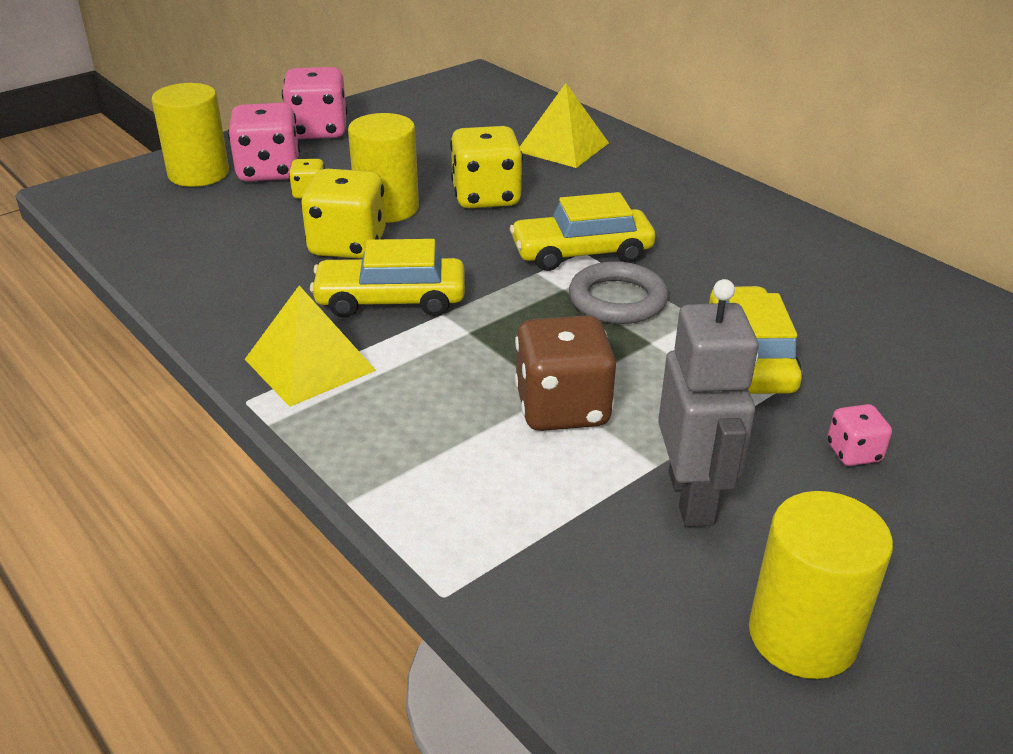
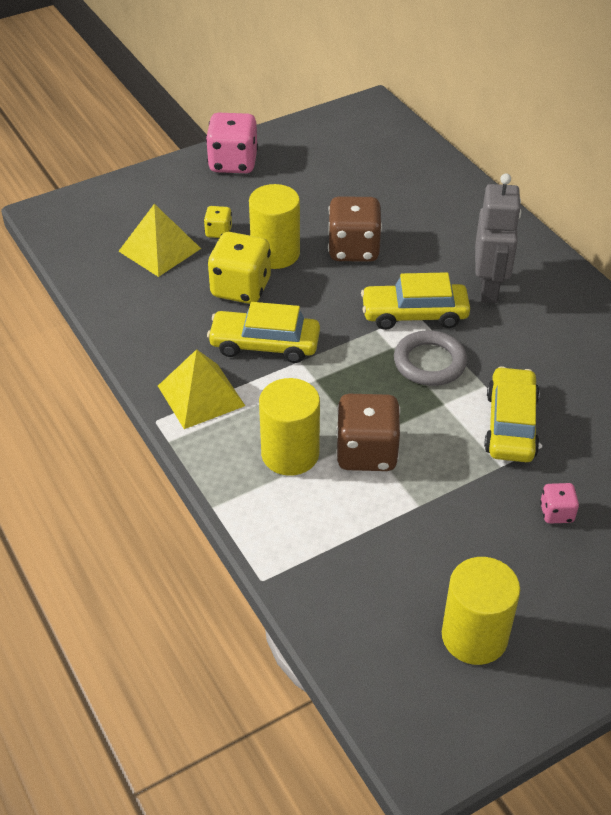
camera: 10 degrees right, 10 degrees up
yellow cylinder [152,83,229,187] -> yellow cylinder moved to [259,378,320,476]
pink dice [228,103,300,182] -> none
yellow dice [450,126,523,208] -> brown dice [328,196,382,262]
yellow pyramid [520,83,609,168] -> yellow pyramid moved to [118,204,201,277]
grey robot [658,279,758,527] -> grey robot moved to [475,174,521,303]

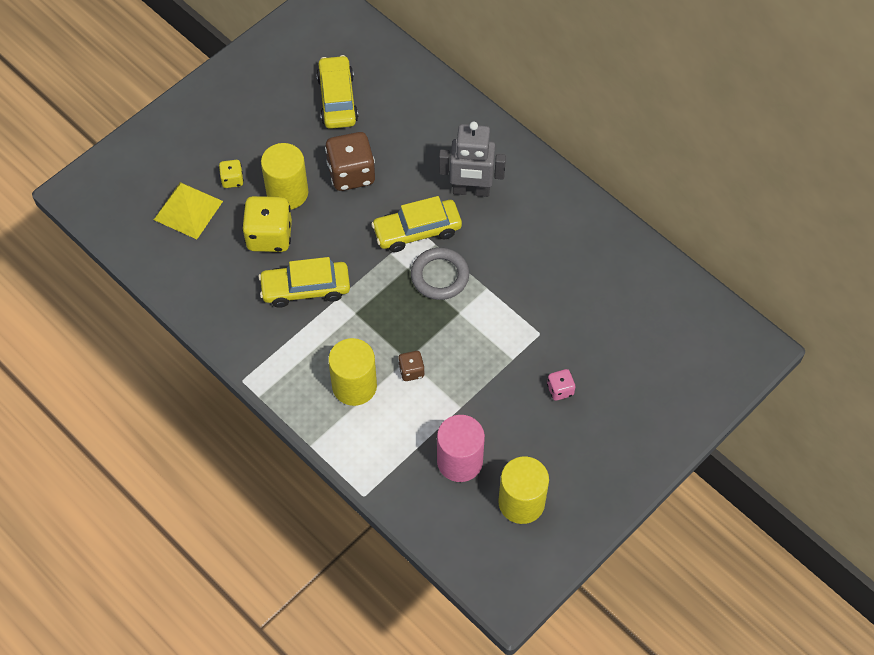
camera: 15 degrees left, 15 degrees up
yellow pyramid [158,349,245,429] -> none
pink dice [206,113,258,173] -> none
brown dice [336,394,400,471] -> brown dice [398,351,425,381], size x0.50
grey robot [475,174,521,303] -> grey robot turned 105 degrees clockwise [439,122,506,197]
yellow car [484,366,540,462] -> yellow car moved to [316,55,358,129]
none -> pink cylinder [437,415,485,482]

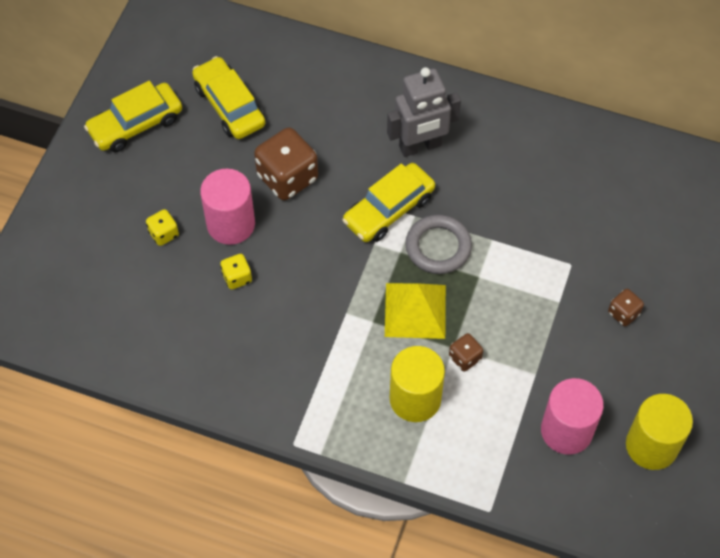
camera: 25 degrees left, 0 degrees up
yellow pyramid [154,182,223,239] -> yellow pyramid moved to [385,283,446,339]
yellow dice [242,196,292,252] -> yellow dice [220,254,252,290], size x0.50
yellow car [258,257,350,308] -> yellow car moved to [84,81,182,152]
yellow cylinder [261,143,308,210] -> pink cylinder [200,169,255,245]
pink dice [547,369,575,401] -> brown dice [608,289,644,326]

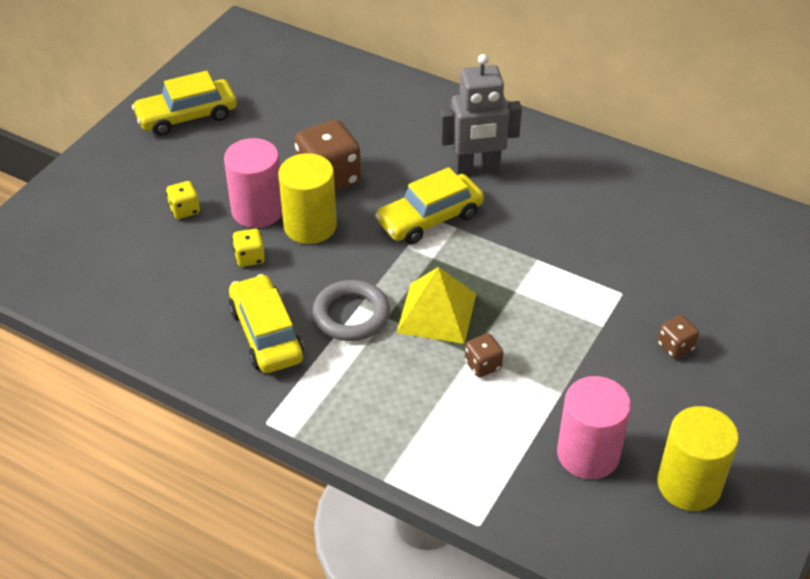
camera: 10 degrees right, 15 degrees down
yellow car [192,56,266,139] -> yellow car moved to [229,274,304,373]
yellow cylinder [390,346,445,422] -> yellow cylinder moved to [278,153,337,244]
grey ring [405,214,472,274] -> grey ring moved to [312,280,390,341]

